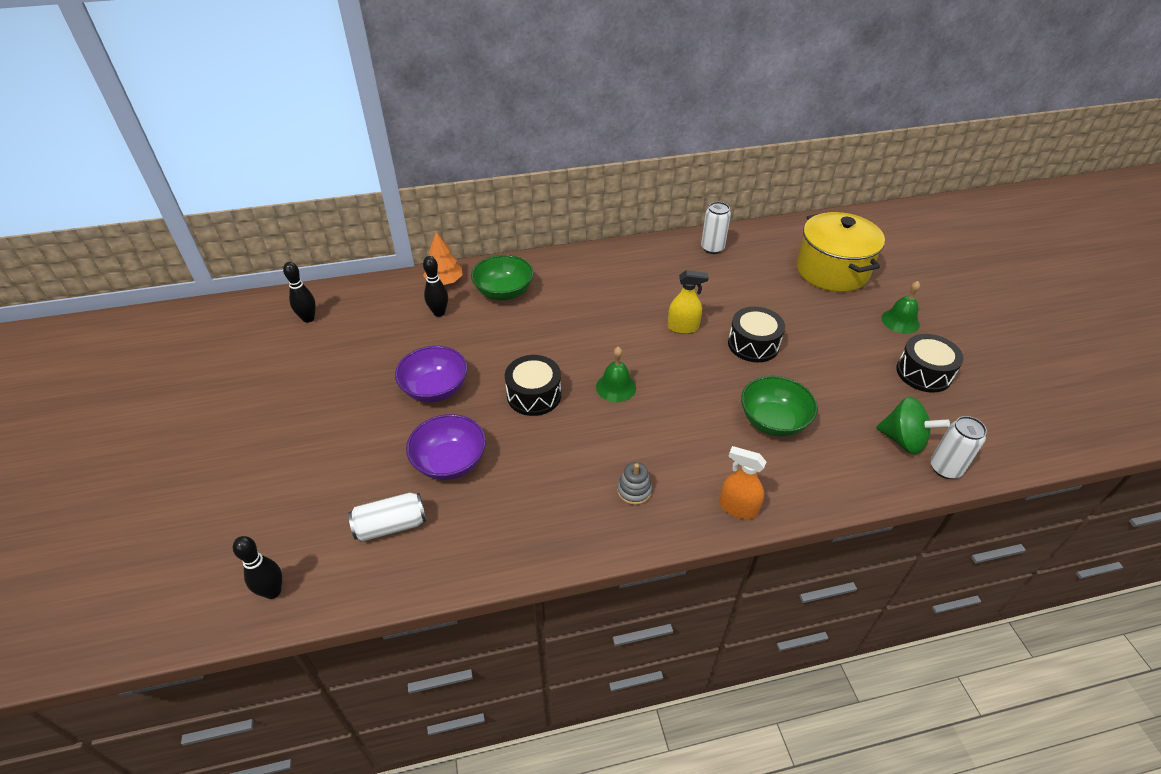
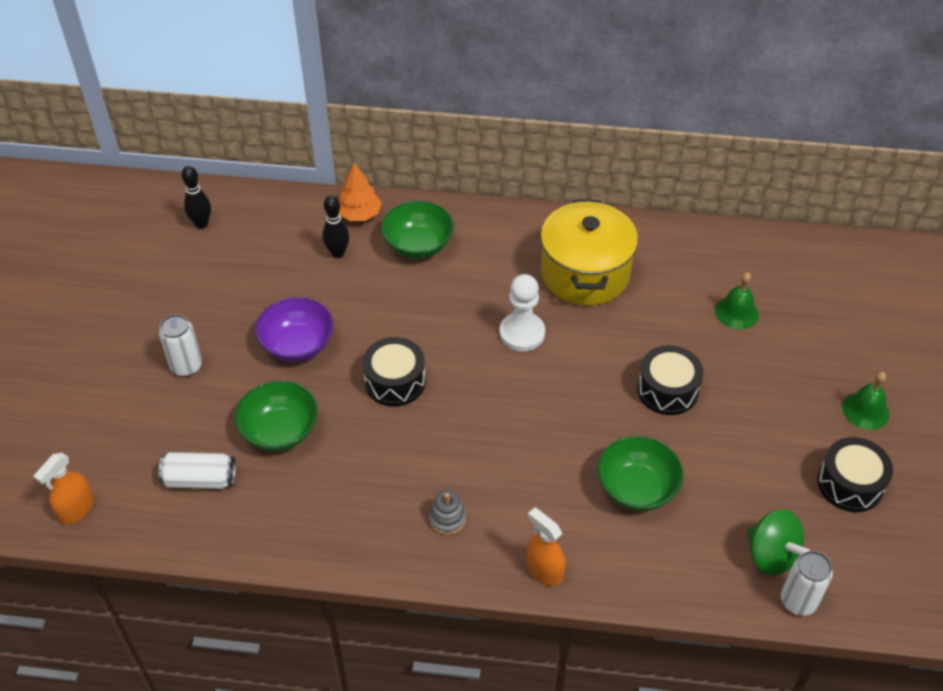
camera: 20 degrees right, 5 degrees up
black bowling pin [233,536,282,599] -> orange spray bottle [34,453,94,525]
purple bowl [406,414,486,480] -> green bowl [235,380,318,452]
green bell [596,347,636,402] -> green bell moved to [715,272,759,329]
yellow spray bottle [668,270,709,334] -> none
white can [701,202,731,254] -> white can moved to [159,314,202,377]
yellow pot [797,212,885,292] -> yellow pot moved to [540,199,638,306]
none -> white pawn [499,274,545,351]

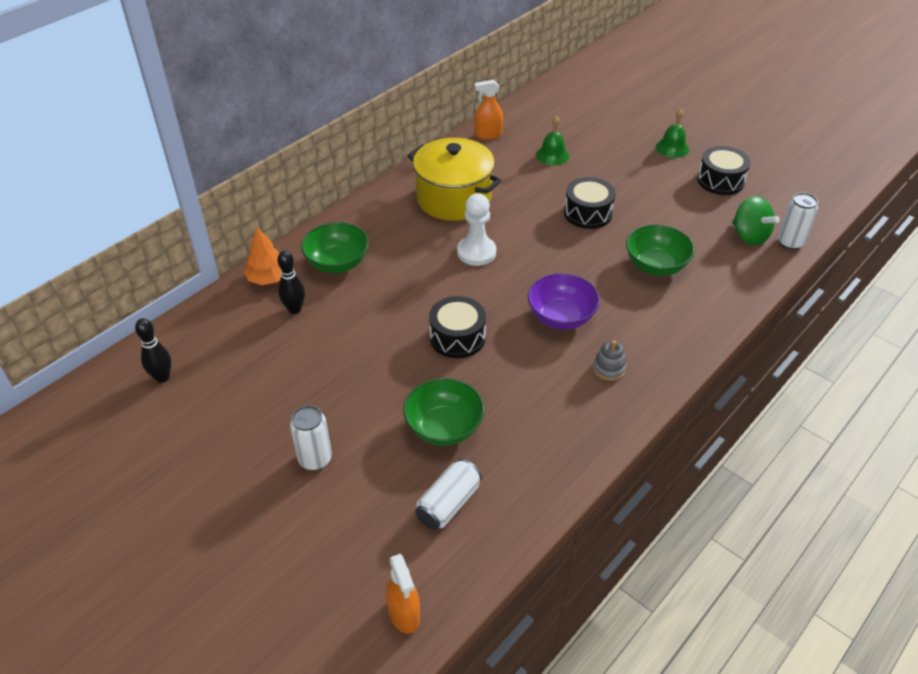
camera: 55 degrees left, 5 degrees down
purple bowl [255,297,334,362] -> purple bowl moved to [528,273,600,329]
orange spray bottle [527,508,565,586] -> orange spray bottle moved to [475,80,503,140]
green spinning top [747,510,810,575] -> green spinning top turned 60 degrees clockwise [732,196,780,245]

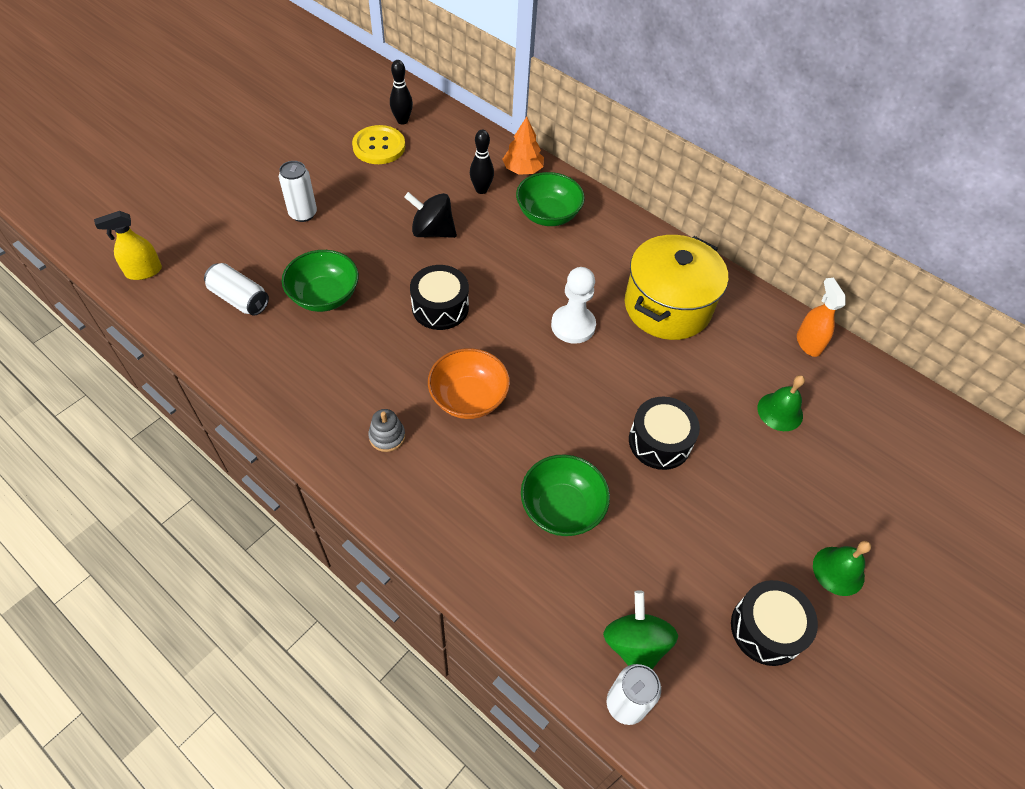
camera: 85 degrees right, 10 degrees up
orange spray bottle [386,554,420,634] -> yellow spray bottle [94,211,162,280]
purple bowl [528,273,600,329] -> orange bowl [428,348,510,419]
green spinning top [732,196,780,245] -> green spinning top turned 120 degrees clockwise [603,590,678,669]
none -> yellow button [352,125,405,164]
none -> black spinning top [404,192,457,238]

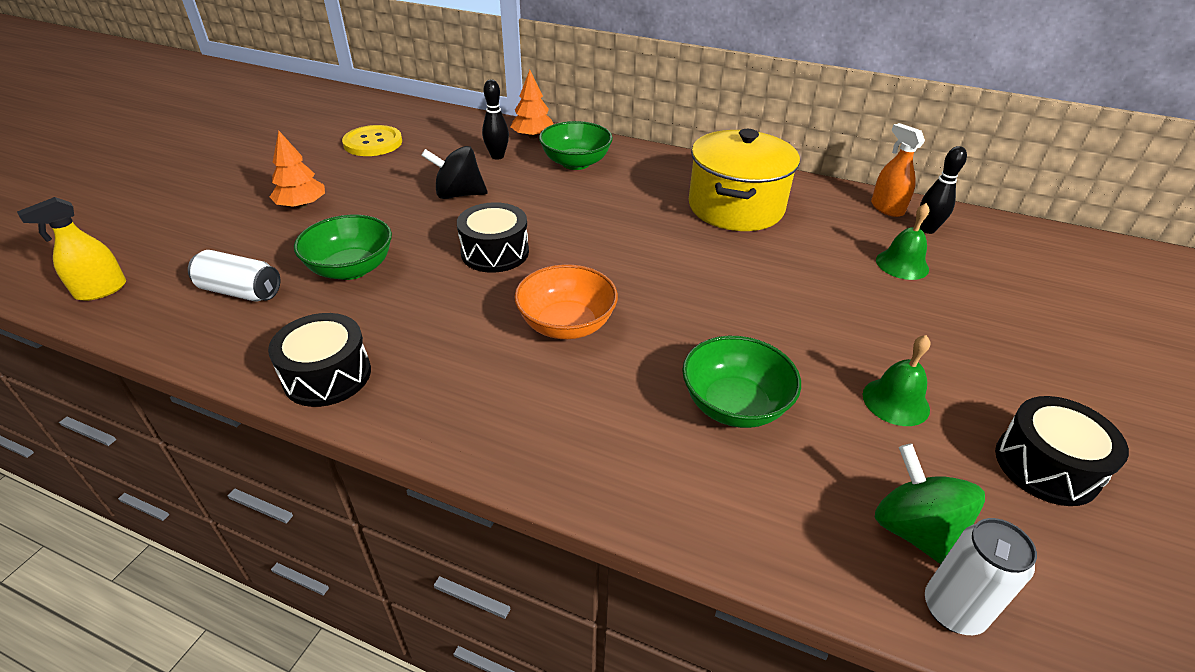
camera: 15 degrees left, 15 degrees down
white can [279,161,317,222] -> orange tree [270,131,325,209]
grey stacking toy [368,409,405,452] -> none
black bowling pin [390,60,413,124] -> black bowling pin moved to [920,146,967,234]
white pawn [551,267,596,344] -> none
black drum [629,397,700,470] -> black drum moved to [268,313,371,407]
green bell [813,541,871,596] -> green bell moved to [862,335,930,426]

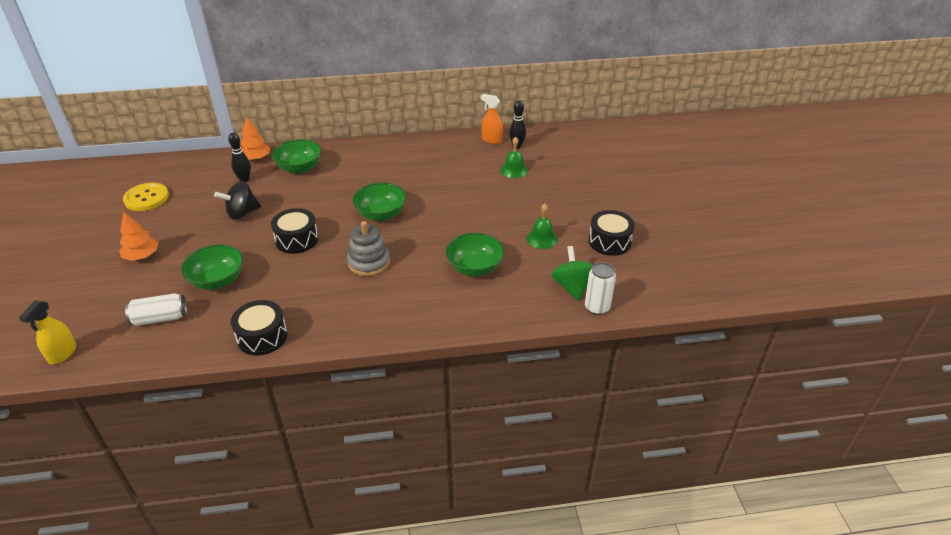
camera: 30 degrees left, 0 degrees up
orange bowl [514,264,618,339] -> grey stacking toy [347,221,390,276]
yellow pot [689,129,800,231] -> none
green spinning top [875,443,985,564] -> green spinning top turned 45 degrees clockwise [551,246,593,301]
none -> green bowl [352,183,406,221]

